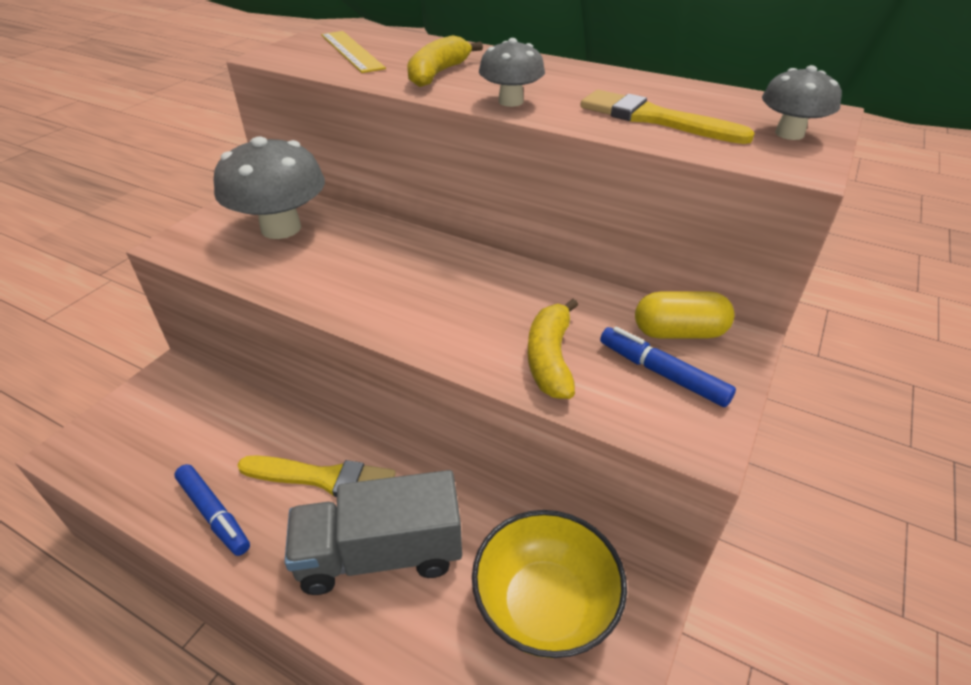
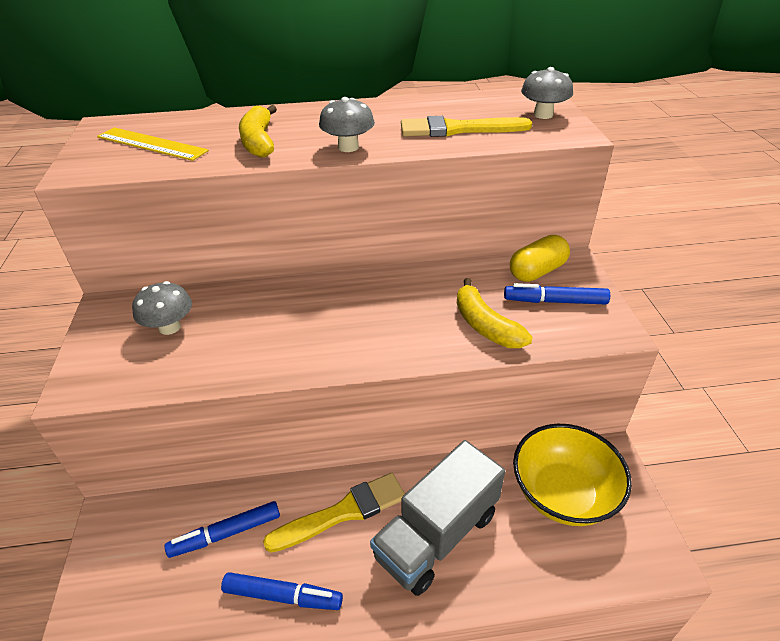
camera: 35 degrees left, 0 degrees up
grey mushroom [214,136,325,239] -> grey mushroom [132,281,192,335], size x0.55
none -> blue marker [165,501,280,558]

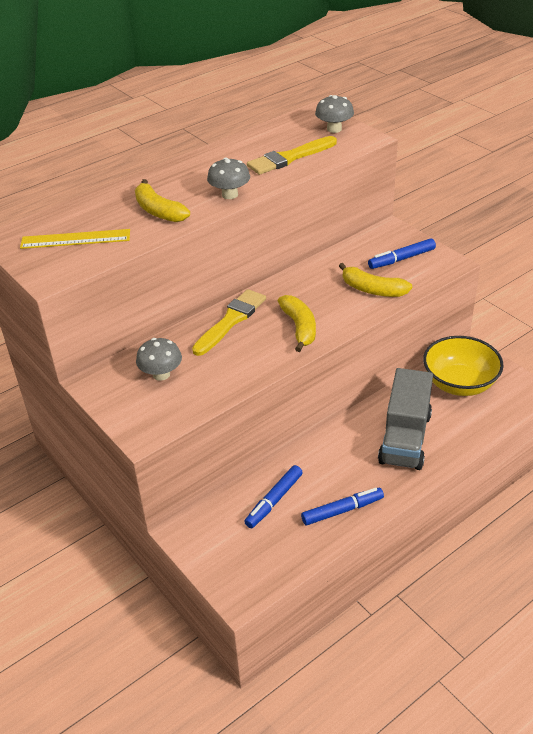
camera: 30 degrees left, 0 degrees up
yellow brush [263,473,405,552] -> yellow brush moved to [192,289,266,356]
yellow capsule [510,235,570,282] -> none
none -> yellow banana [278,295,316,352]

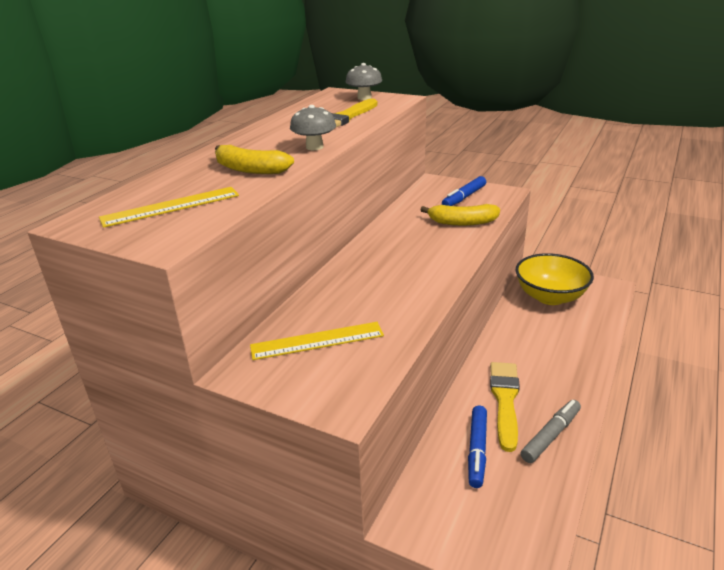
camera: 25 degrees left, 10 degrees down
grey mushroom [136,338,182,381] -> yellow ruler [250,322,384,360]
yellow brush [192,289,266,356] -> yellow brush moved to [490,362,520,452]
yellow banana [278,295,316,352] -> none
blue marker [301,488,384,525] -> grey marker [520,400,581,463]
grey truck [378,368,433,470] -> none

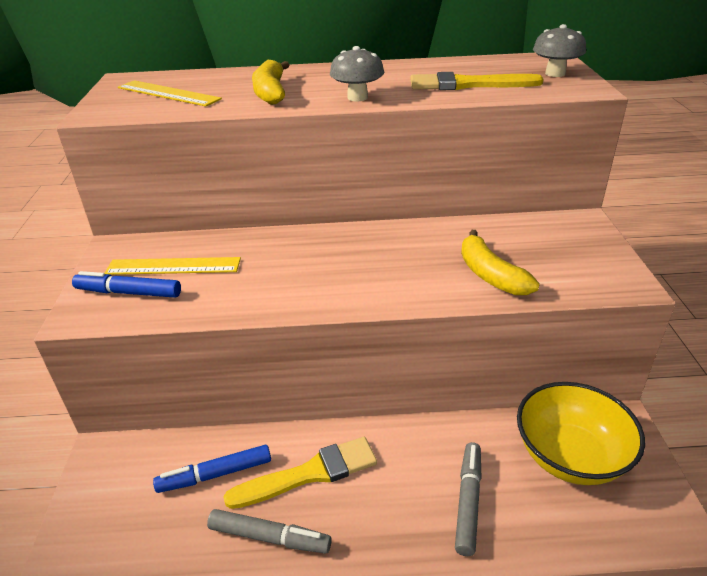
camera: 60 degrees right, 5 degrees up
yellow ruler [250,322,384,360] -> yellow ruler turned 45 degrees counterclockwise [105,257,241,275]
blue marker [442,176,486,206] -> blue marker moved to [72,271,181,298]
none -> grey marker [455,442,482,556]

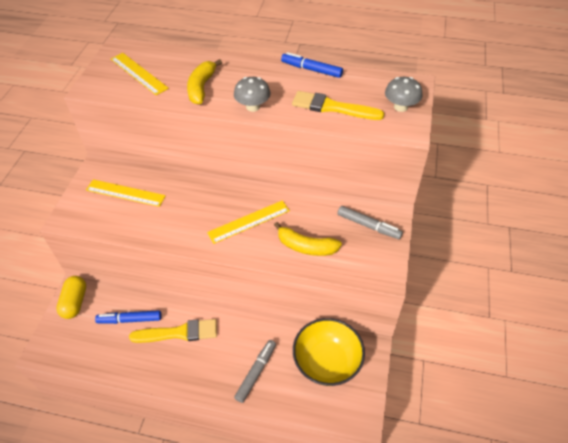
camera: 15 degrees right, 15 degrees up
blue marker [72,271,181,298] -> blue marker moved to [281,52,343,78]
grey marker [207,509,332,554] -> grey marker moved to [337,206,403,239]
yellow banana [461,230,540,296] -> yellow banana turned 60 degrees counterclockwise [274,222,342,256]
none -> yellow capsule [56,276,86,319]
none -> yellow ruler [207,200,290,244]

